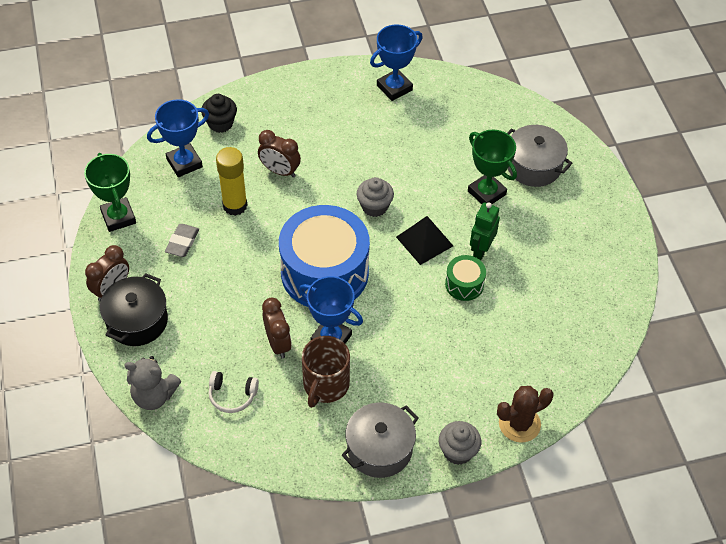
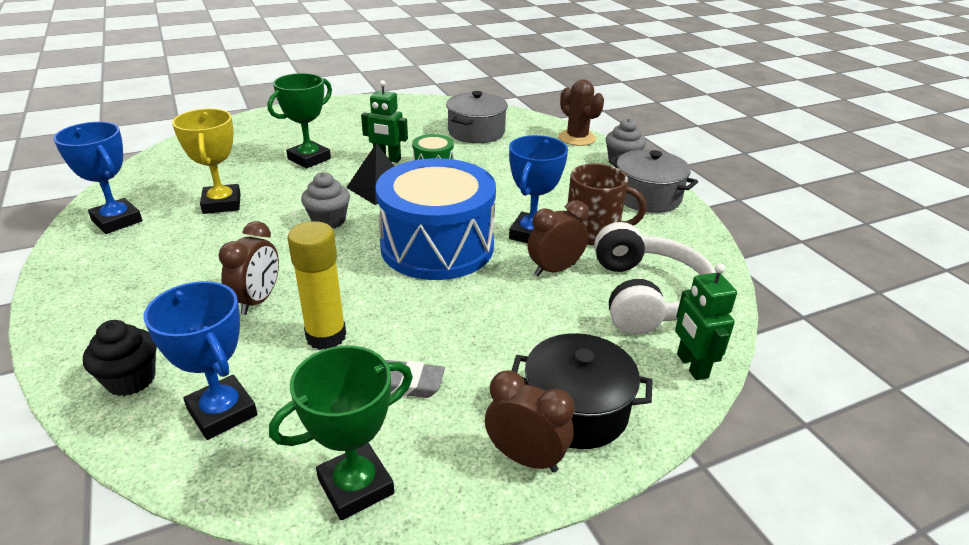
camera: 100 degrees left, 20 degrees down
grey teddy bear [124,356,181,410] -> green robot [675,264,737,380]
white headphones [209,371,259,413] -> white headphones [594,222,716,335], size x2.03
grey pot [507,125,572,187] -> grey pot moved to [446,91,508,143]
none -> yellow trophy [172,109,241,214]

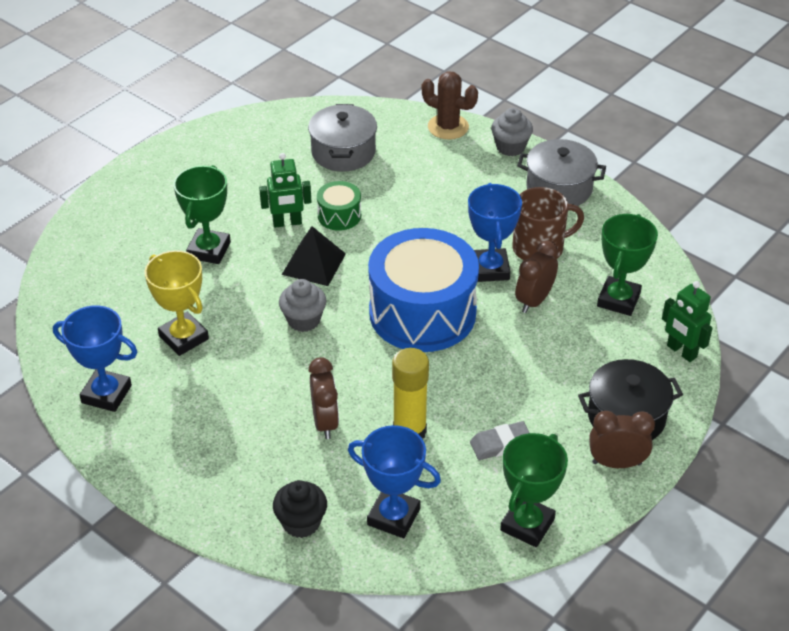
camera: 25 degrees left, 10 degrees up
white headphones [594,222,716,335] -> green trophy [597,214,658,316]

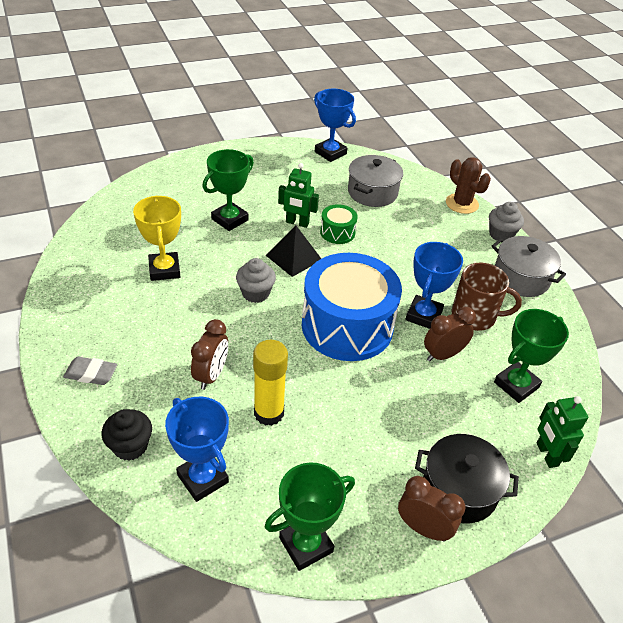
camera: 25 degrees right, 0 degrees up
blue trophy [53,305,137,412] -> blue trophy moved to [314,89,356,162]
grey eraser [470,421,530,460] -> grey eraser moved to [63,357,117,385]

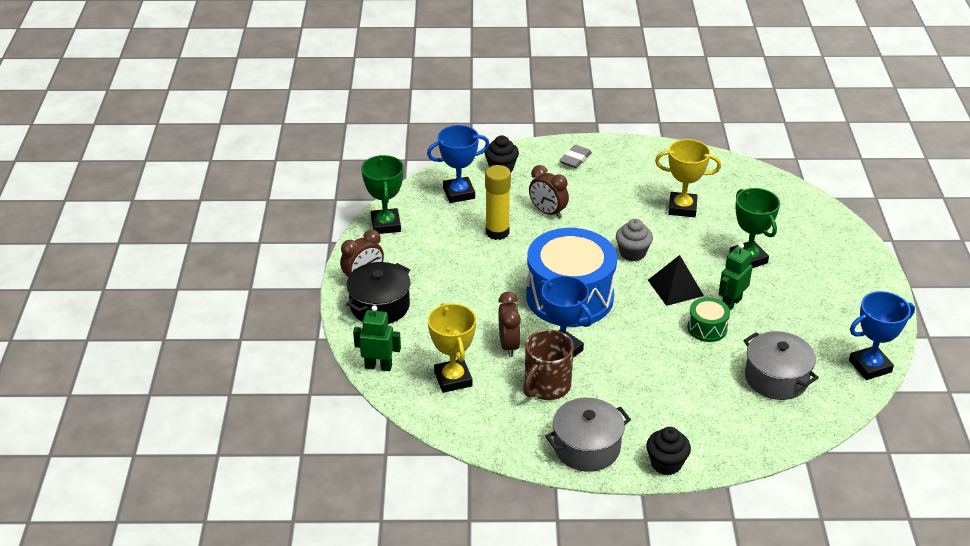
camera: 115 degrees right, 5 degrees down
brown cactus [446,157,491,214] -> none
grey cupcake [489,202,524,241] -> black cupcake [646,427,691,475]
green trophy [494,309,569,403] -> yellow trophy [428,303,476,393]

